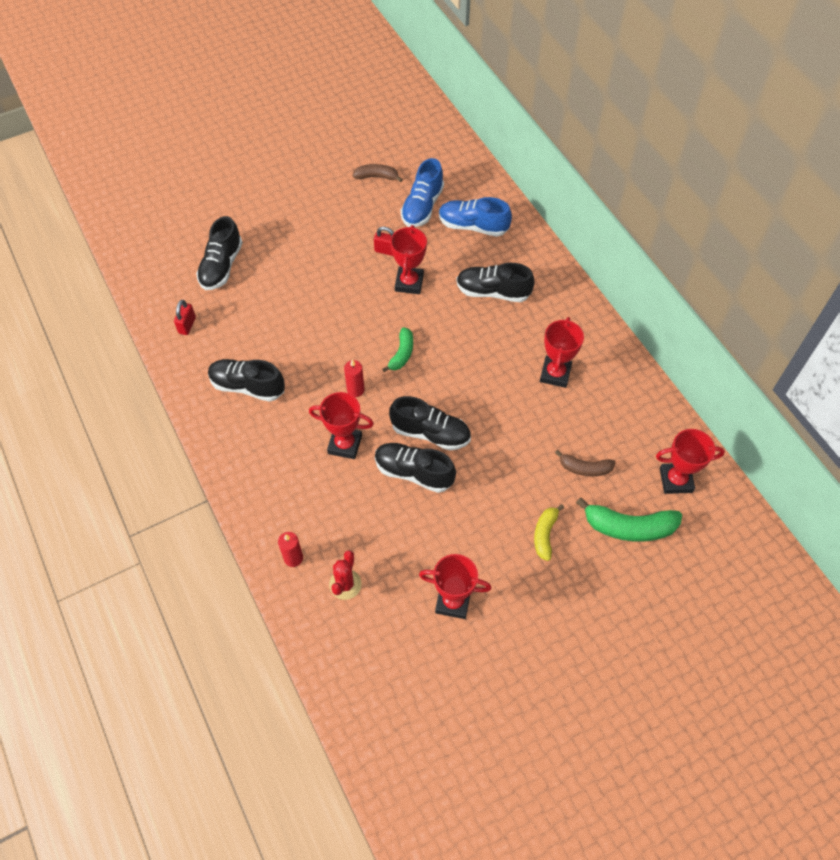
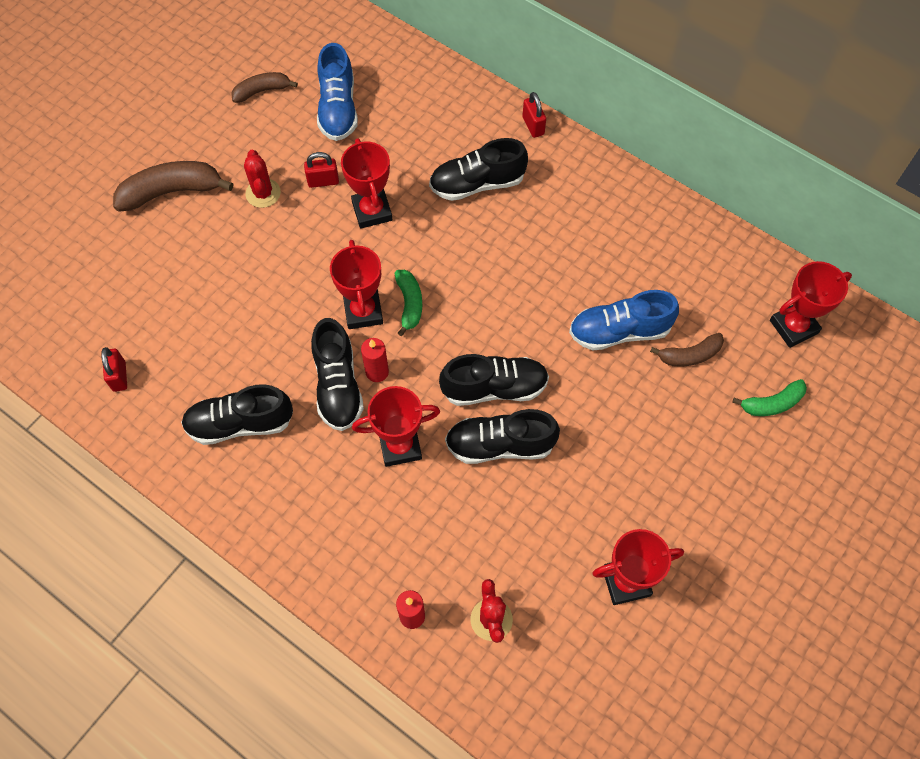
camera: 25 degrees left, 5 degrees up
black shoe [196,216,243,290] -> black shoe moved to [311,318,364,431]
blue shoe [439,197,512,237] -> blue shoe moved to [569,290,679,351]
yellow banana [534,504,564,561] -> none
red trophy [540,317,584,388] -> red trophy moved to [330,240,383,329]
green banana [576,497,682,542] -> green banana [732,379,807,416], size x0.60
none -> brown banana [113,161,234,212]
none -> red cactus [244,150,281,208]
none -> red padlock [522,92,546,138]

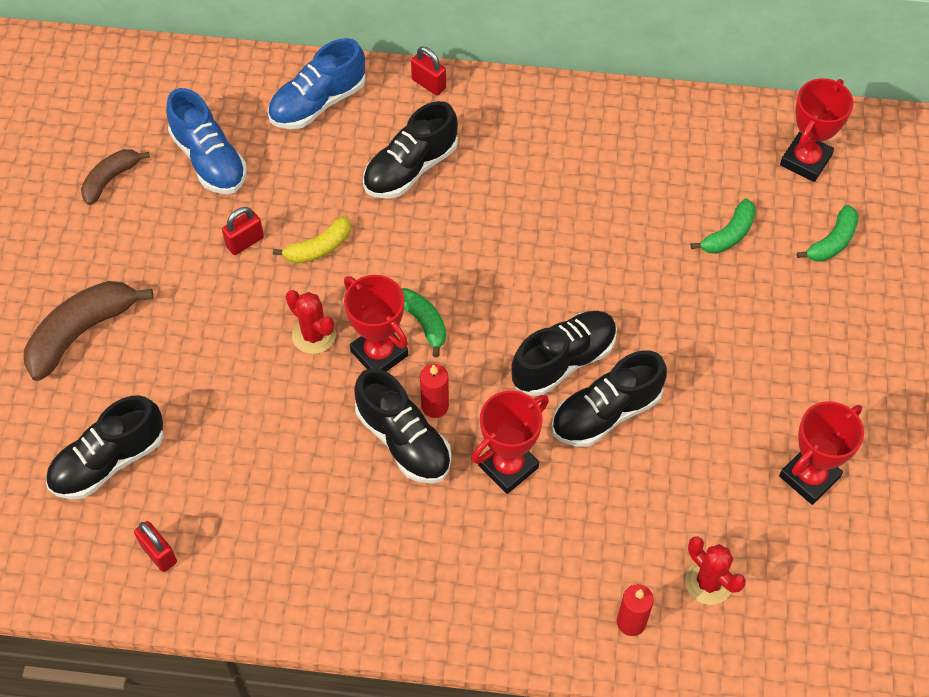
camera: 30 degrees left, 5 degrees down
black shoe [181,384,293,445] -> black shoe moved to [46,395,164,500]
red cactus [244,150,281,208] -> red cactus moved to [286,290,336,354]
red trophy [341,138,393,229] -> yellow banana [273,215,351,264]
blue shoe [569,290,679,351] -> blue shoe moved to [267,38,366,129]
brown banana [650,333,724,366] -> green banana [691,198,756,254]

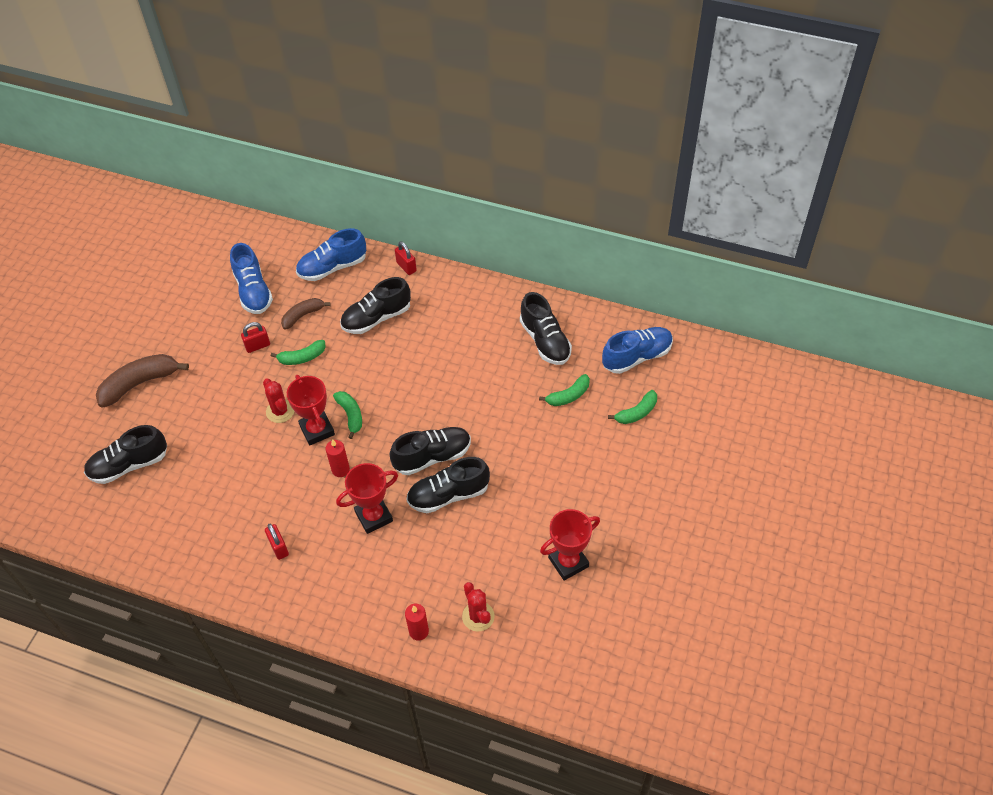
camera: 15 degrees right, 5 degrees down
brown banana [81,149,150,205] -> brown banana moved to [281,298,331,330]
red padlock [134,521,177,572] -> red padlock moved to [265,523,289,560]
yellow banana [273,215,351,264] -> green banana [271,340,326,365]
black shoe [354,368,452,484] -> black shoe moved to [520,292,572,365]
red trophy [780,78,854,182] -> blue shoe [602,327,673,374]

